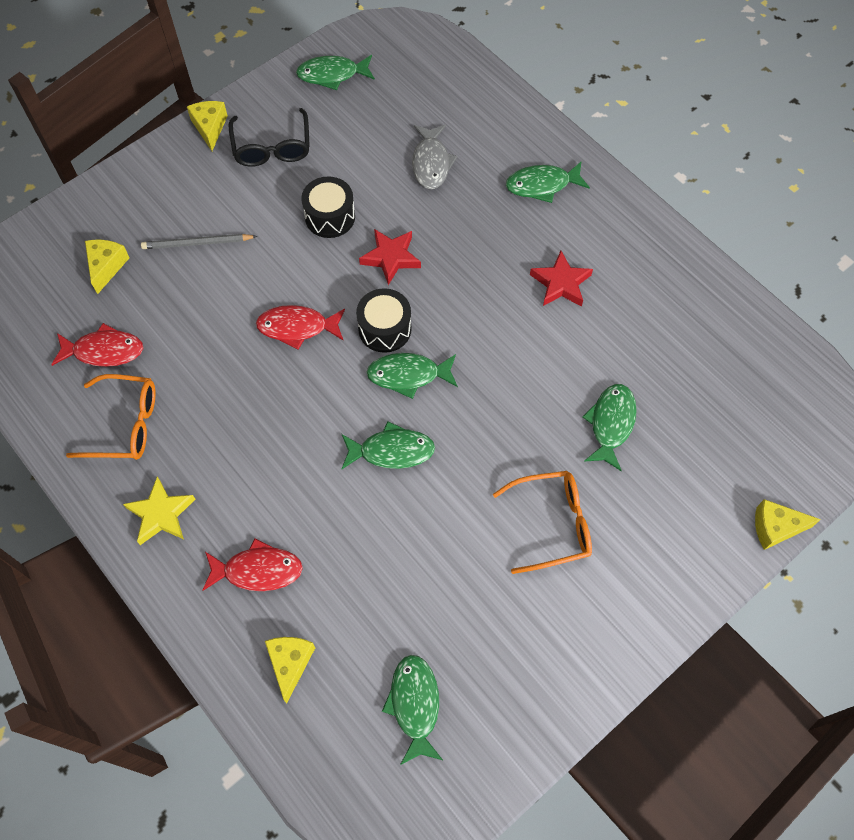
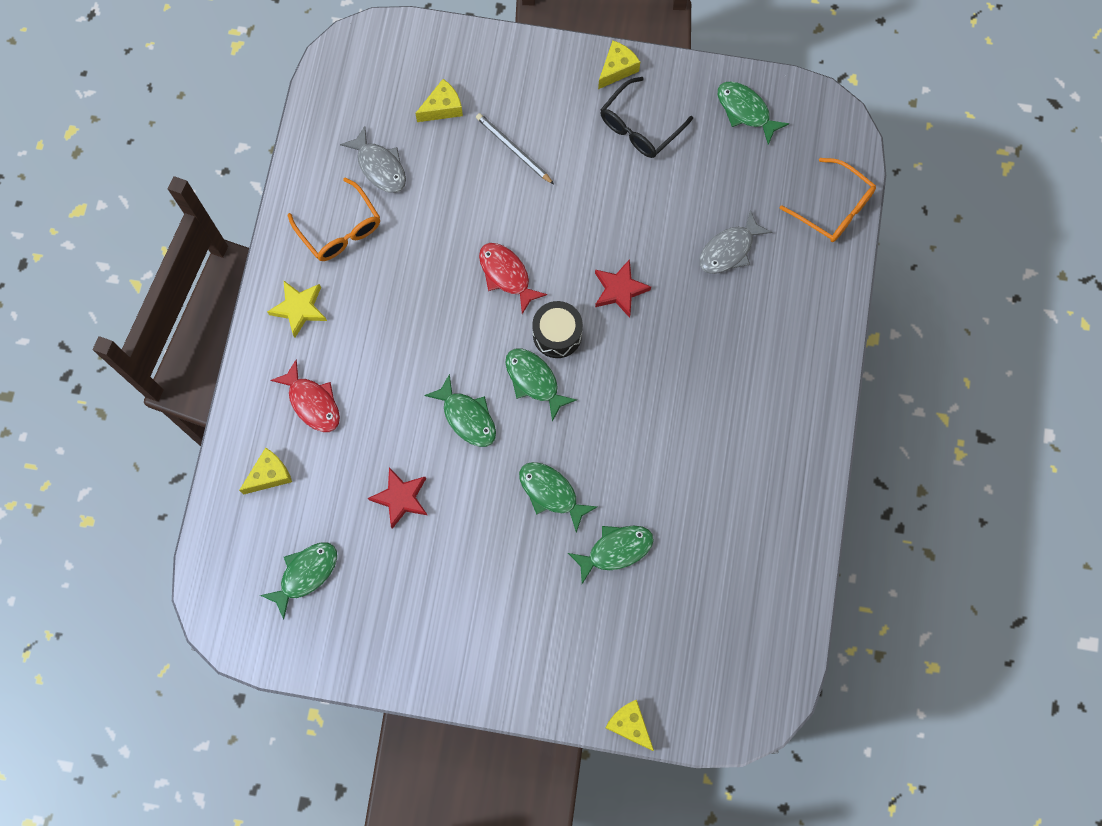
camera: 50 degrees right, 10 degrees up
red fish [51,323,143,367] -> grey fish [340,126,406,193]
black drum [301,176,355,238] -> none
orange glasses [493,471,592,574] -> orange glasses moved to [780,158,876,242]
green fish [506,161,590,203] -> green fish moved to [519,462,597,533]
red star [530,251,593,306] -> red star moved to [368,467,427,529]

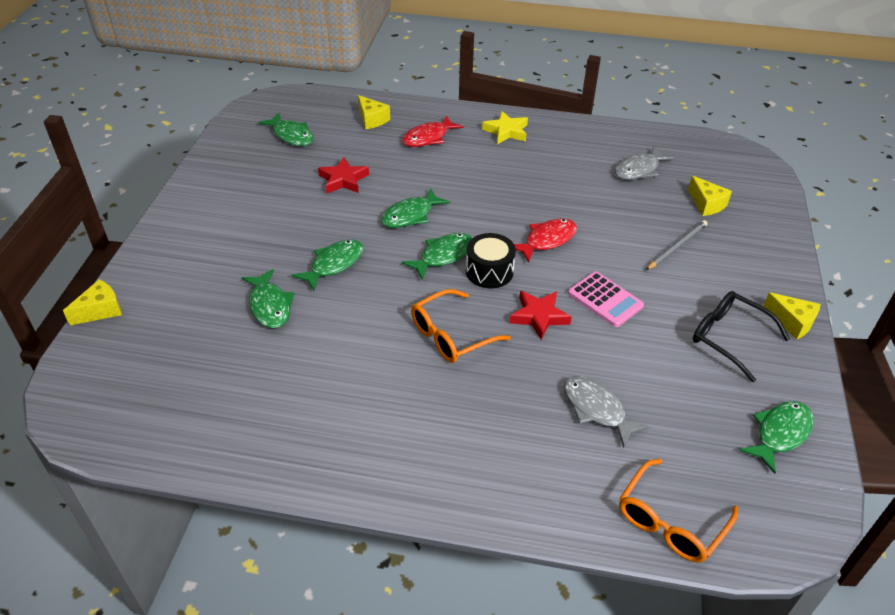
camera: 90 degrees right, 30 degrees down
orange glasses [288,178,380,261] -> orange glasses moved to [411,289,511,363]
none -> pink calculator [568,271,644,327]

